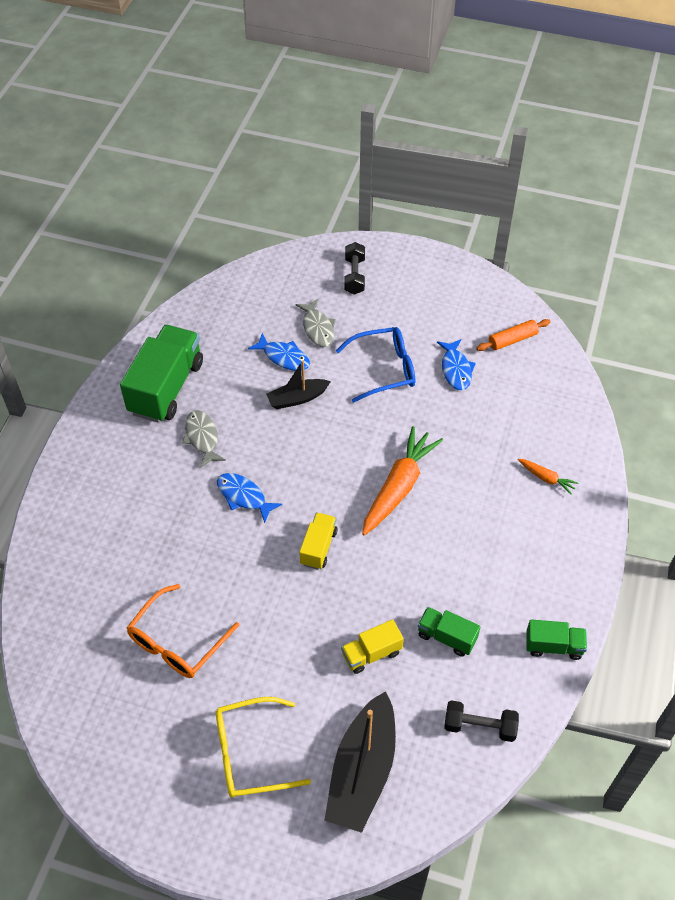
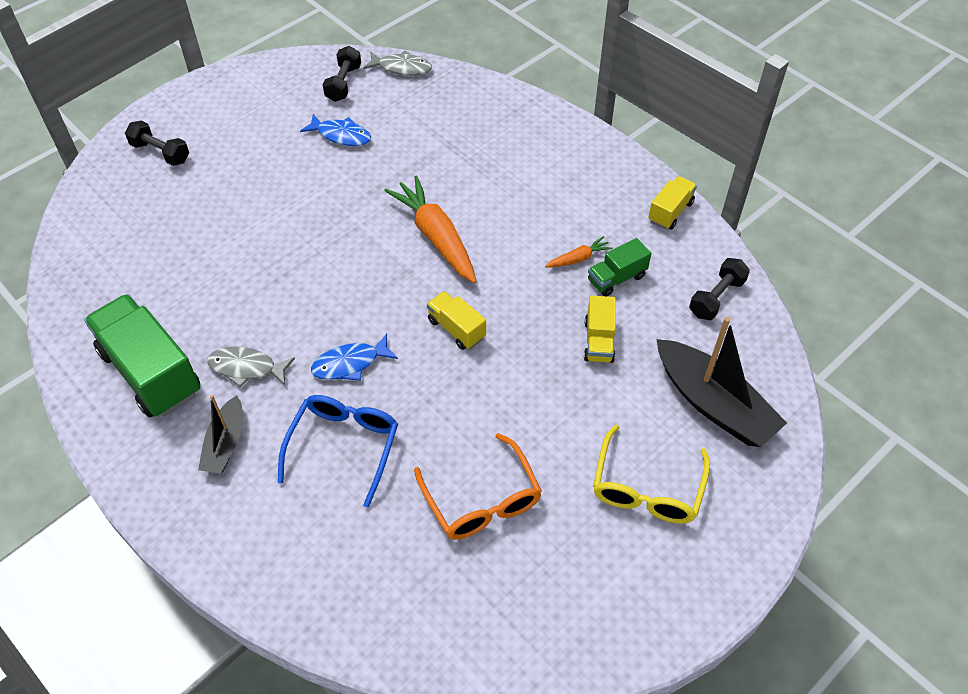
camera: 60 degrees left, 0 degrees up
blue fish [248,333,310,371] -> none
black boat [266,360,331,409] -> black boat moved to [198,395,243,474]
grey fish [295,299,336,347] -> grey fish moved to [363,51,432,76]
blue glasses [336,327,415,403] -> blue glasses moved to [278,395,398,507]
orange rolling pin [476,319,550,351] -> black dumbbell [323,46,361,102]
orange carrot [518,459,579,495] -> orange carrot moved to [545,236,613,267]
green truck [526,619,587,660] -> yellow truck [648,176,697,230]

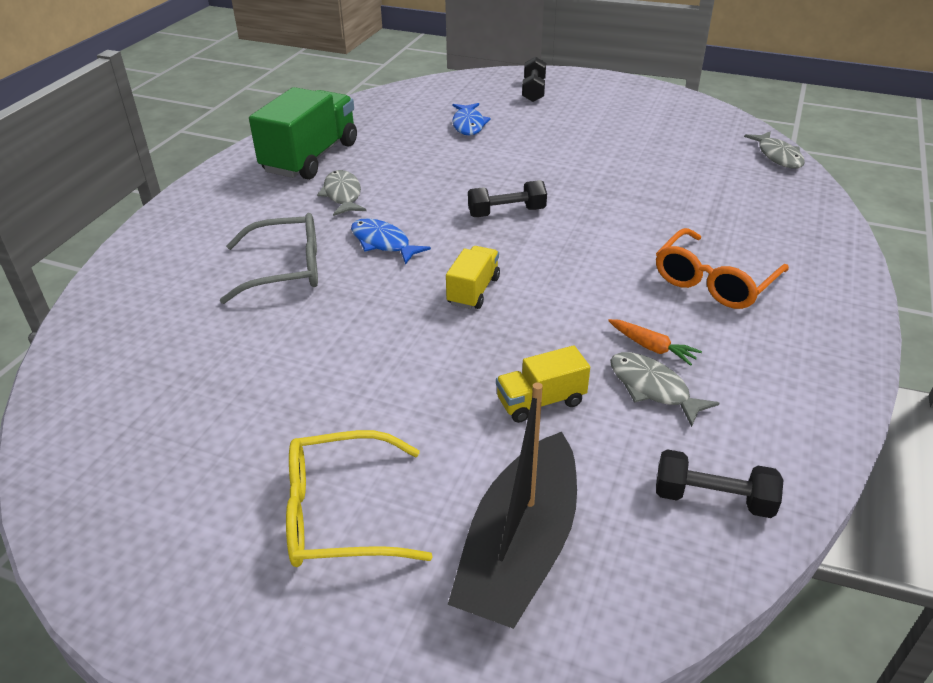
camera: 65 degrees right, 15 degrees down
black boat [198,395,243,474] -> none
blue glasses [278,395,398,507] -> grey glasses [220,213,318,304]
blue fish [300,114,371,146] -> blue fish moved to [452,103,491,135]
black dumbbell [323,46,361,102] -> black dumbbell moved to [468,180,547,217]
orange carrot [384,176,477,283] -> none
orange glasses [414,433,542,540] -> orange glasses moved to [656,228,789,309]
green truck [588,238,652,296] -> grey fish [610,352,719,427]
yellow truck [648,176,697,230] -> none

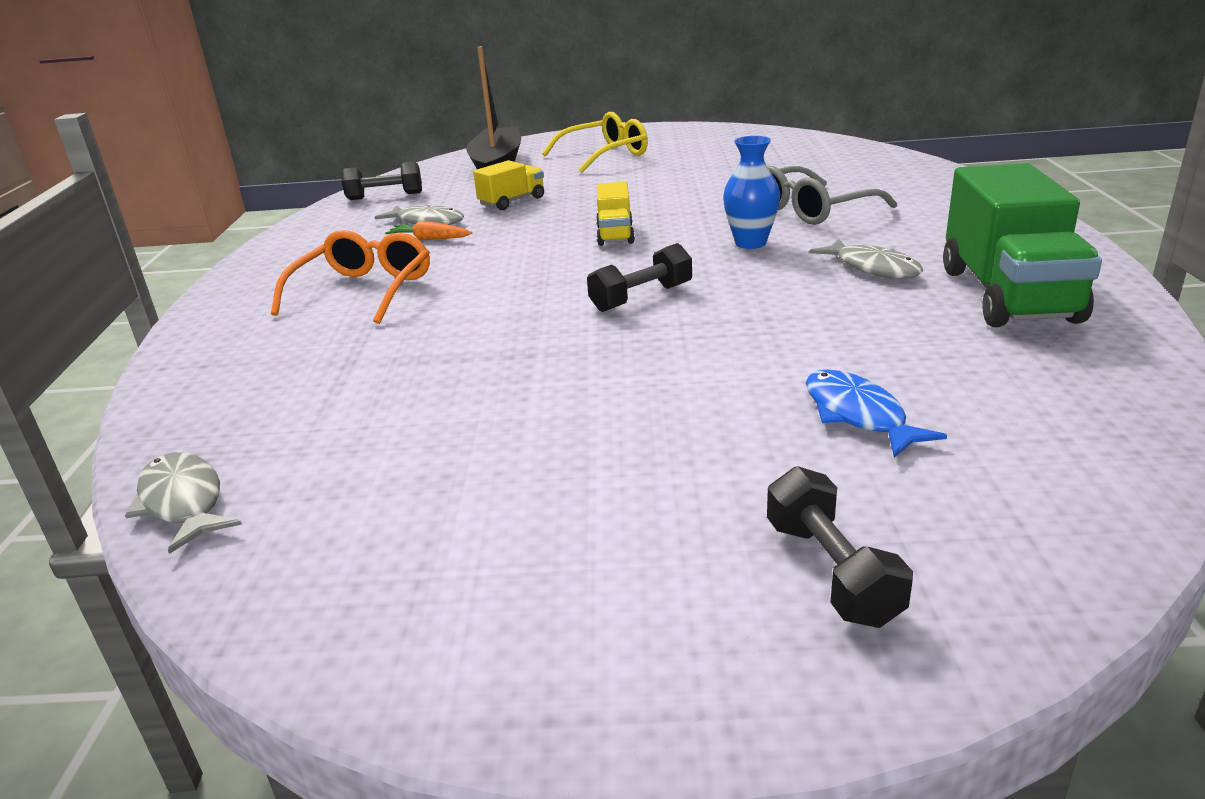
camera: 160 degrees right, 10 degrees down
blue fish [351,218,431,264] -> blue vase [723,136,780,249]

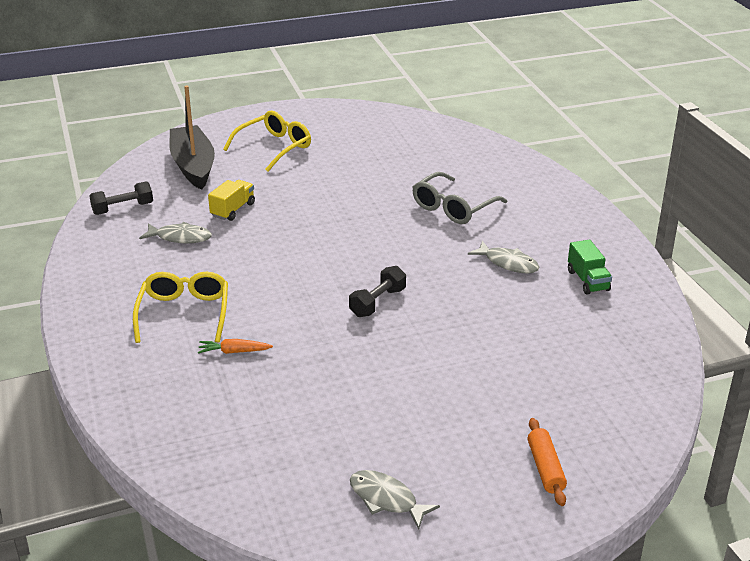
camera: 20 degrees left, 5 degrees up
grey fish [125,452,242,554] -> grey fish moved to [350,470,440,529]
orange glasses [271,230,430,324] -> yellow glasses [133,272,228,343]
orange carrot [385,221,472,240] -> orange carrot moved to [198,339,273,354]
yellow truck [596,182,635,246] -> none
blue vase [723,136,780,249] -> none
black dumbbell [767,466,913,628] -> orange rolling pin [528,418,567,506]
blue fish [806,369,947,458] -> none
green truck [943,163,1102,327] -> green truck [568,240,612,295], size x0.51

